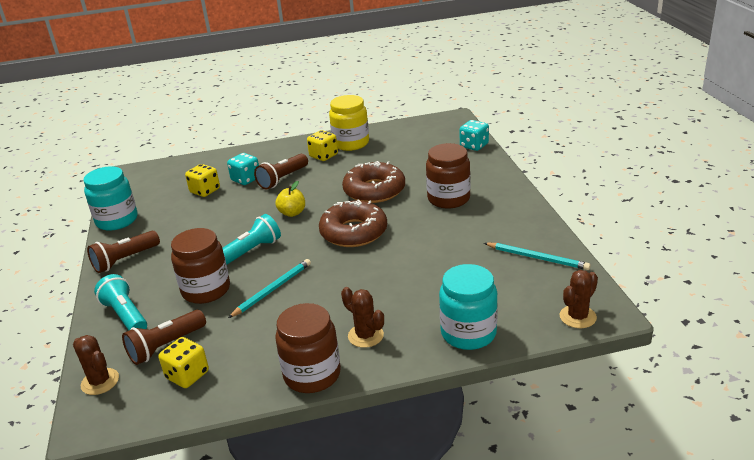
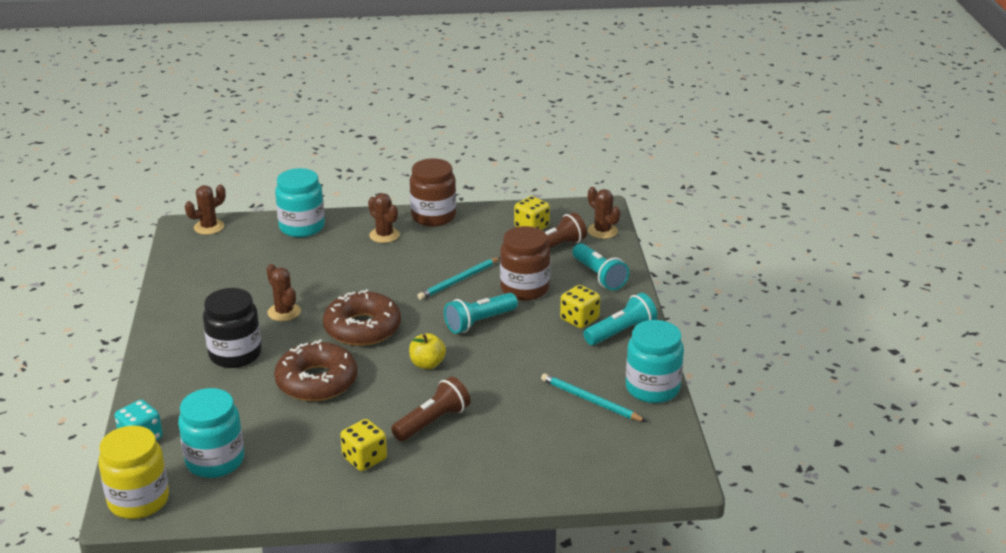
camera: 175 degrees left, 0 degrees up
brown flashlight [87,231,160,273] -> turquoise flashlight [583,293,657,345]
yellow dice [185,164,220,197] -> yellow dice moved to [560,285,600,328]
turquoise dice [227,153,259,185] -> none
yellow jar [329,95,369,151] -> yellow jar moved to [98,426,169,519]
brown jar [426,143,471,208] -> black jar [203,288,262,368]
turquoise pencil [484,243,591,270] -> turquoise pencil moved to [541,373,647,422]
none -> turquoise jar [178,388,244,478]
none -> brown cactus [267,264,301,321]

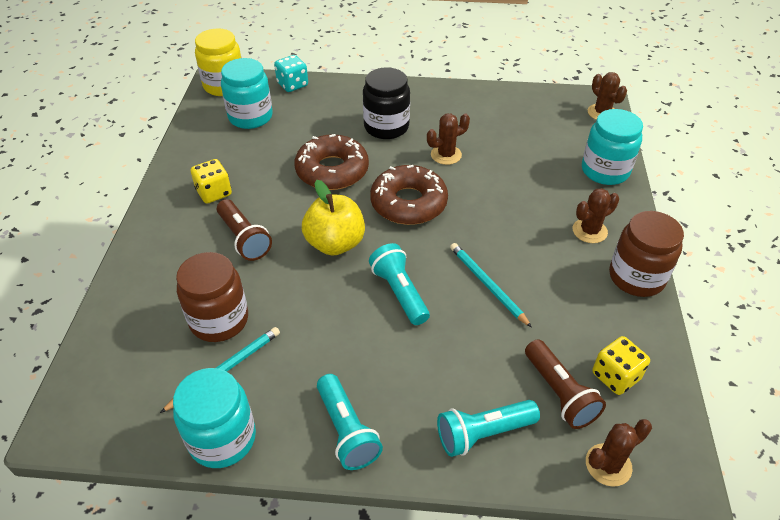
camera: 100 degrees right, 15 degrees up
yellow apple [409,333,446,369] -> yellow apple [302,180,365,256], size x1.65
brown jar [500,226,550,301] -> brown jar moved to [176,252,248,342]
yellow dice [560,285,600,328] -> none

